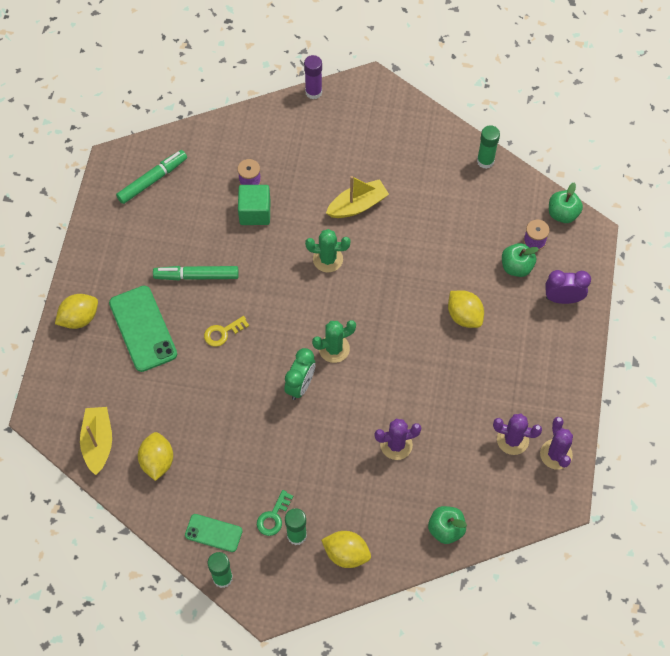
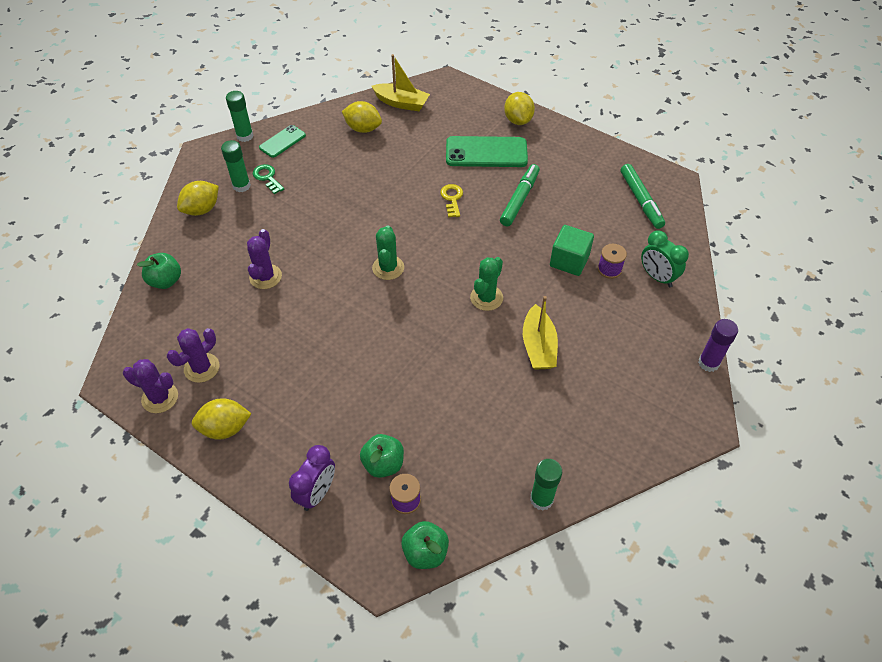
camera: 115 degrees right, 10 degrees down
green clock [284,348,315,400] -> green clock moved to [641,230,689,287]
yellow lemon [448,291,484,328] -> yellow lemon moved to [192,398,252,440]

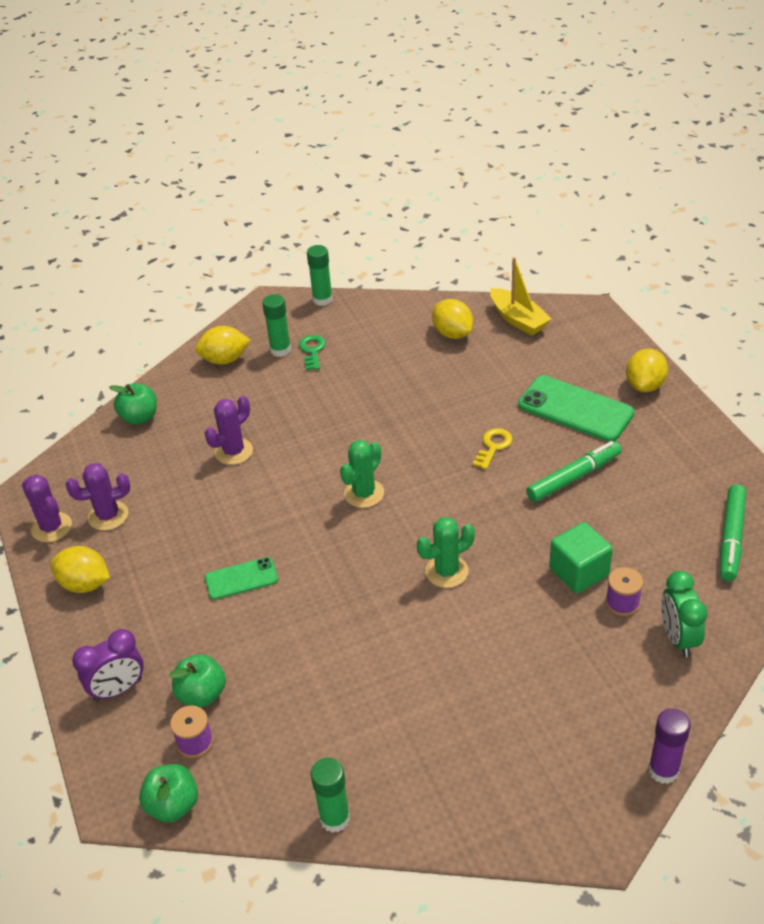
camera: 35 degrees right, 10 degrees down
green phone [259,125,306,158] -> green phone moved to [205,557,278,600]
yellow boat [523,296,558,370] -> none

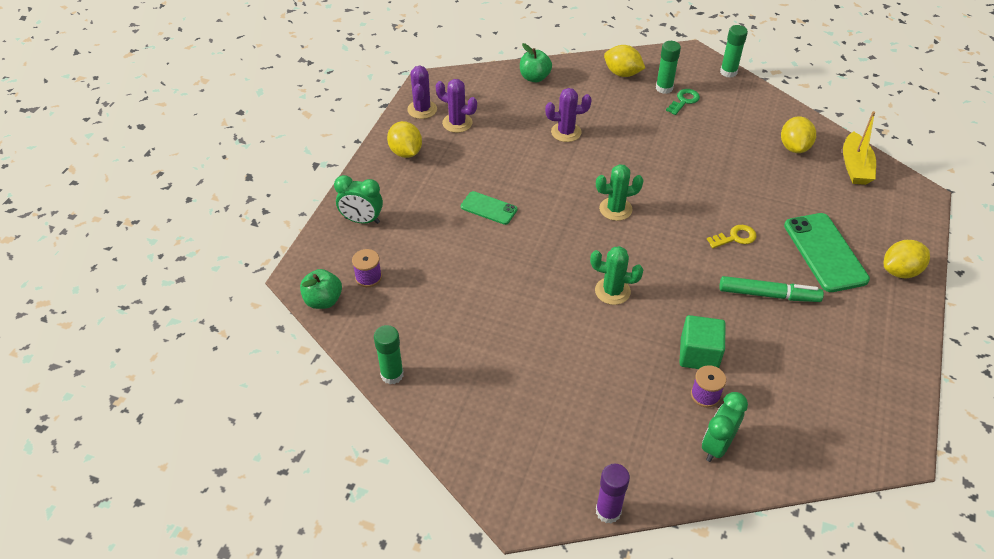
camera: 40 degrees right, 5 degrees up
purple clock [72,629,143,702] -> green clock [334,175,383,224]
green apple [169,654,226,707] -> none
green marker [720,485,746,581] -> none

